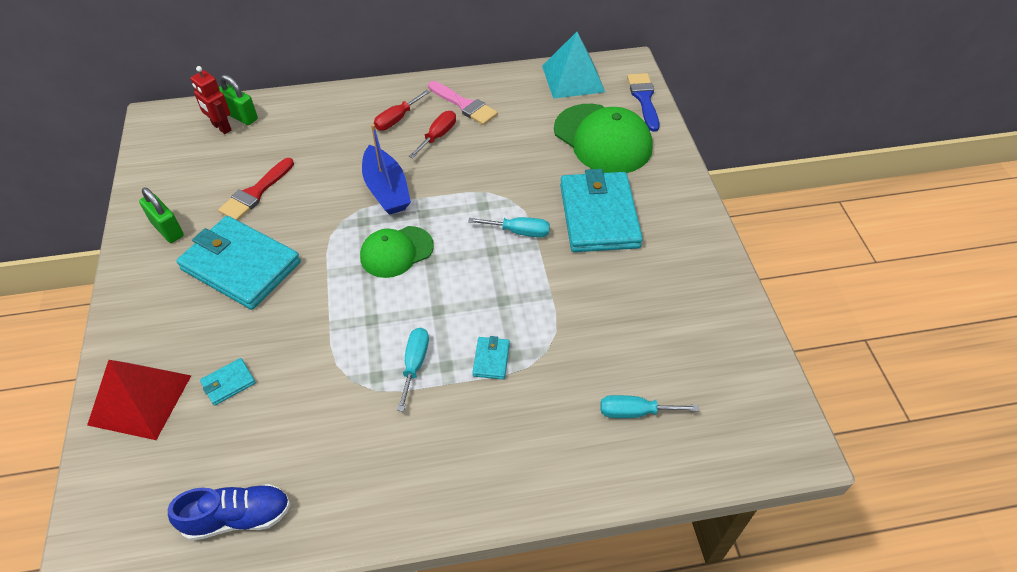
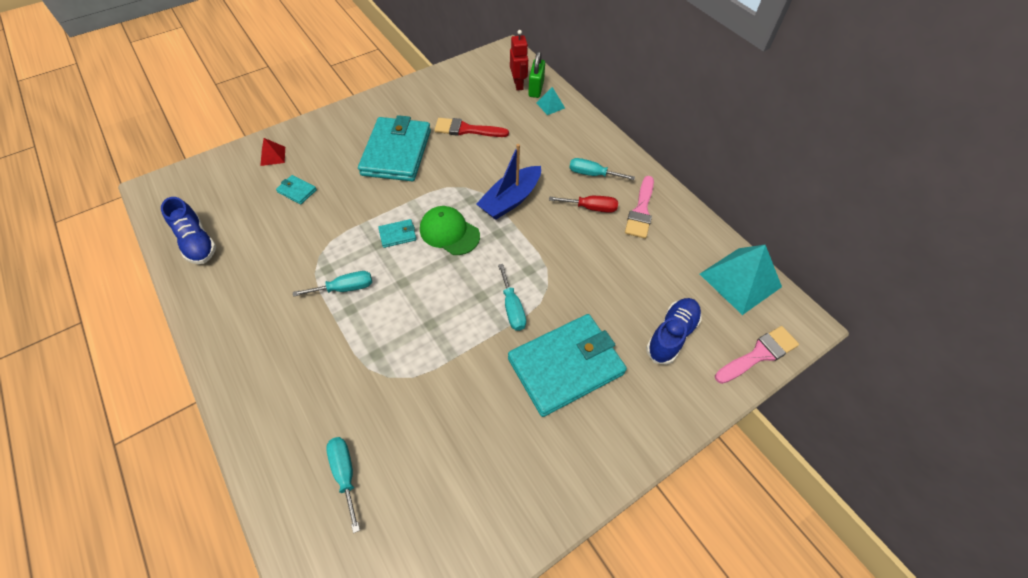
camera: 65 degrees right, 5 degrees up
red pyramid [87,360,191,440] -> red pyramid [260,138,285,166], size x0.47
green padlock [139,188,184,243] -> none
red robot [190,66,231,134] -> red robot turned 150 degrees clockwise [510,30,528,91]
red screwdriver [374,90,430,130] -> turquoise screwdriver [569,158,635,180]
turquoise wallet [472,336,510,380] -> turquoise wallet moved to [378,219,417,248]
green cap [554,104,653,173] -> blue shoe [646,298,701,365]
blue brush [627,73,660,132] -> pink brush [715,326,799,384]
none -> turquoise pyramid [536,87,565,115]

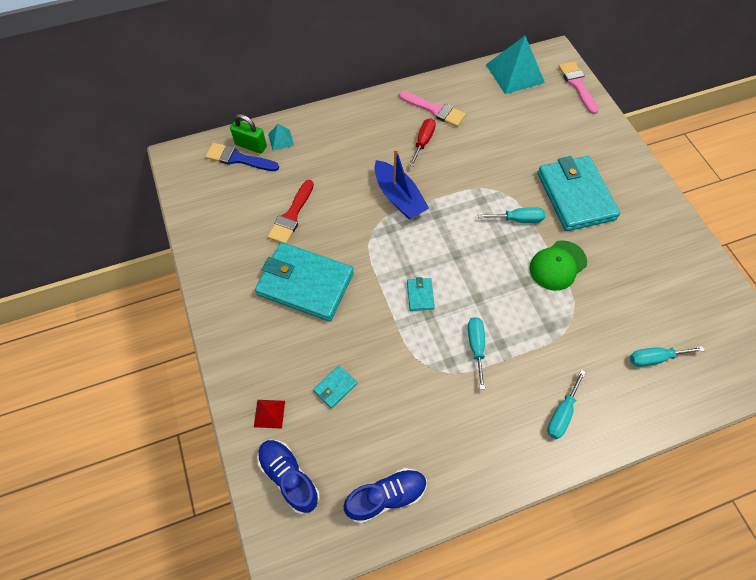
camera: 75 degrees left, 5 degrees up
green cap [420,206,480,255] -> green cap moved to [529,240,587,291]
red robot [510,30,528,91] -> blue brush [205,143,279,171]
turquoise screwdriver [569,158,635,180] -> turquoise screwdriver moved to [547,370,586,439]
blue shoe [646,298,701,365] -> blue shoe moved to [257,439,320,514]

